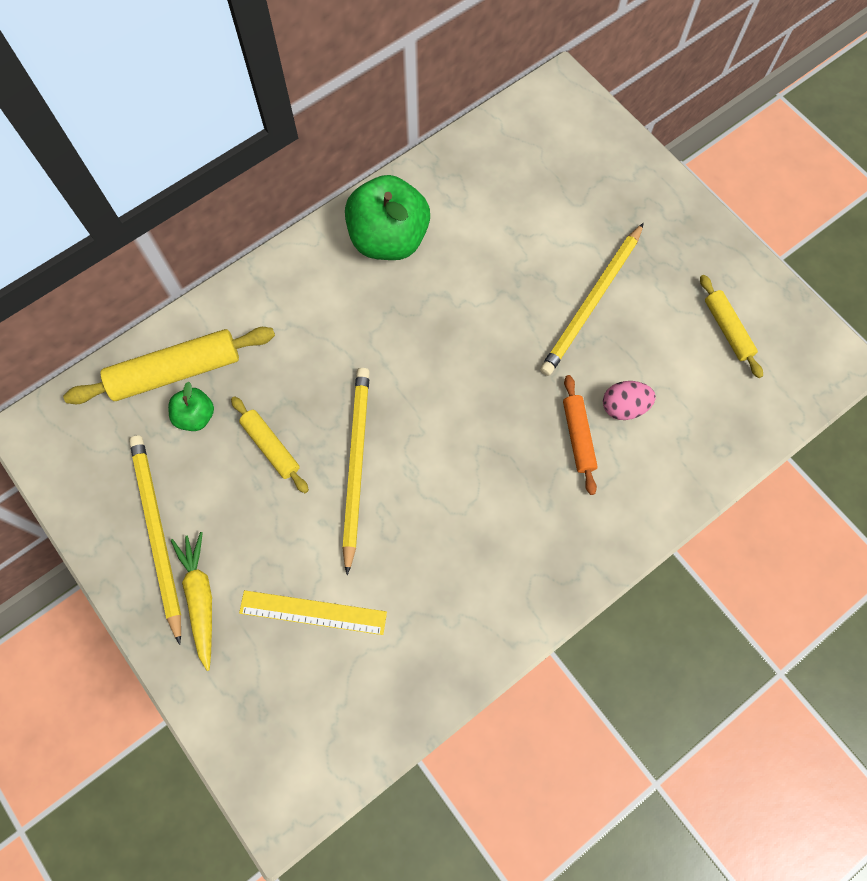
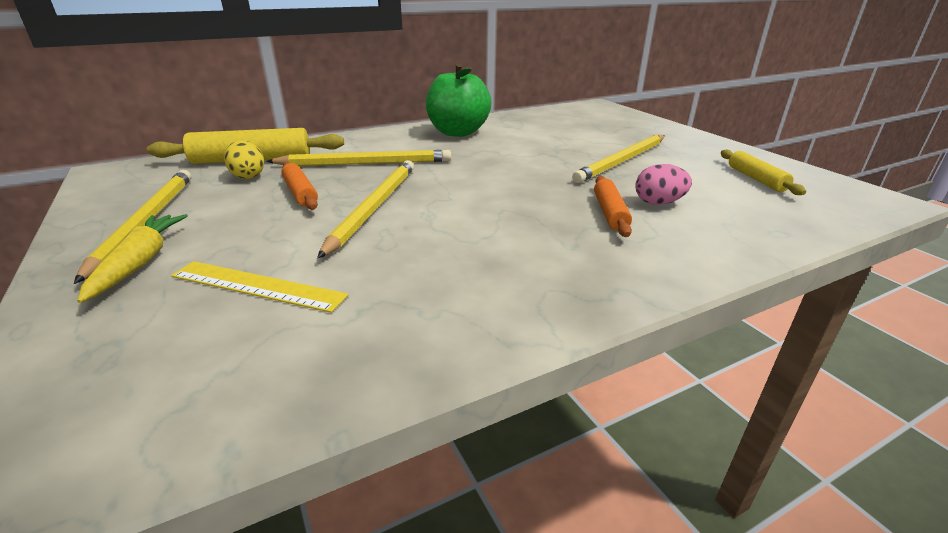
camera: 10 degrees right, 40 degrees down
green apple [168,382,214,431] -> yellow egg [224,140,264,179]
yellow rolling pin [231,396,309,493] -> orange rolling pin [281,162,318,210]
none -> yellow pencil [266,150,451,166]

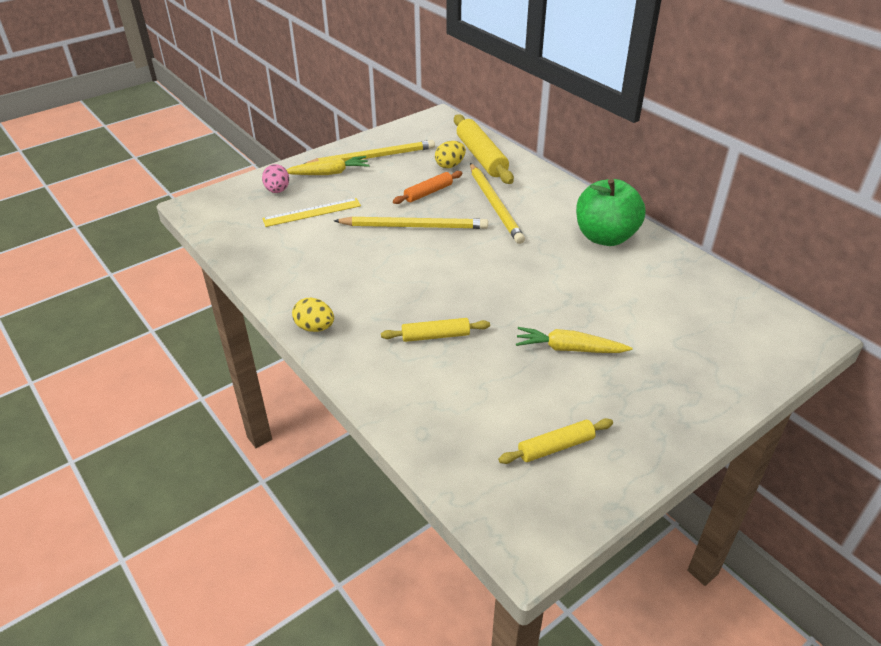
camera: 80 degrees right, 10 degrees up
yellow ruler [171,261,348,313] -> yellow ruler turned 60 degrees clockwise [262,198,361,227]
yellow pencil [572,135,665,183] -> yellow carrot [516,327,632,353]
orange rolling pin [594,176,632,237] -> yellow rolling pin [381,318,490,342]
pink egg [635,164,692,205] -> pink egg moved to [262,164,289,193]
none -> yellow egg [292,298,334,332]

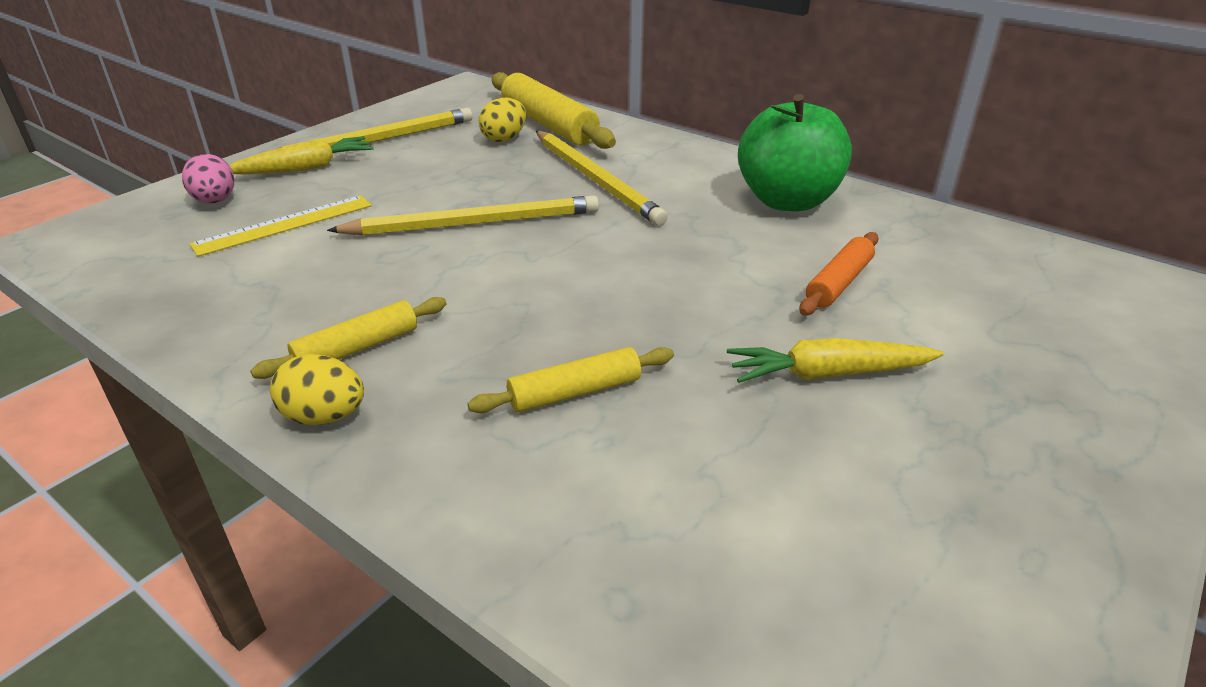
camera: 15 degrees left, 5 degrees down
orange rolling pin [393,171,463,204] -> orange rolling pin moved to [799,232,879,315]
yellow rolling pin [498,418,613,464] -> yellow rolling pin moved to [250,297,446,379]

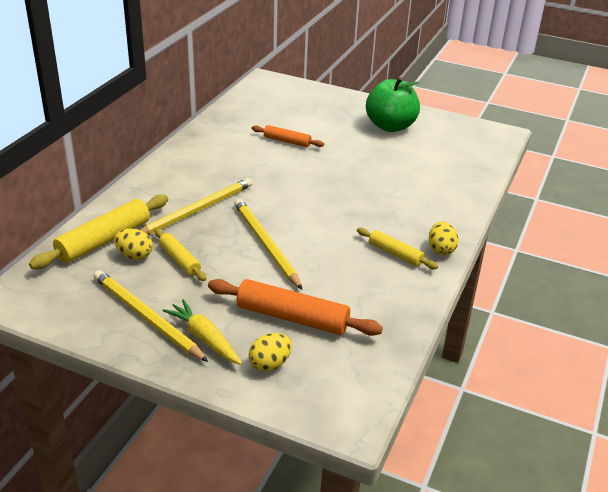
camera: 105 degrees left, 0 degrees up
pink egg [182,154,234,204] -> yellow egg [249,333,292,371]
yellow ruler [190,195,372,257] -> orange rolling pin [208,279,383,336]
yellow rolling pin [468,347,674,413] -> yellow rolling pin moved to [154,229,206,281]
yellow carrot [727,338,944,383] -> none
green apple [738,94,852,211] -> green apple moved to [366,77,420,132]

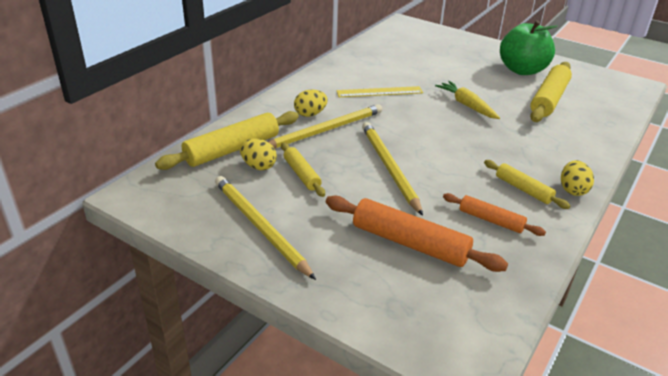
camera: 10 degrees right, 0 degrees up
yellow carrot [163,299,242,365] -> yellow carrot moved to [435,81,500,119]
yellow egg [249,333,292,371] -> yellow egg moved to [294,90,328,117]
orange rolling pin [252,125,324,147] -> orange rolling pin moved to [443,193,546,236]
none -> yellow ruler [336,86,423,97]
none -> yellow rolling pin [530,62,572,122]

